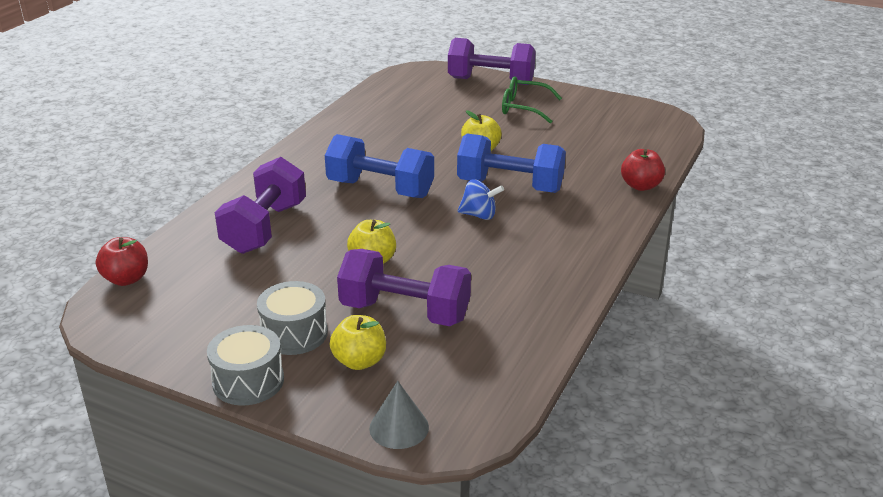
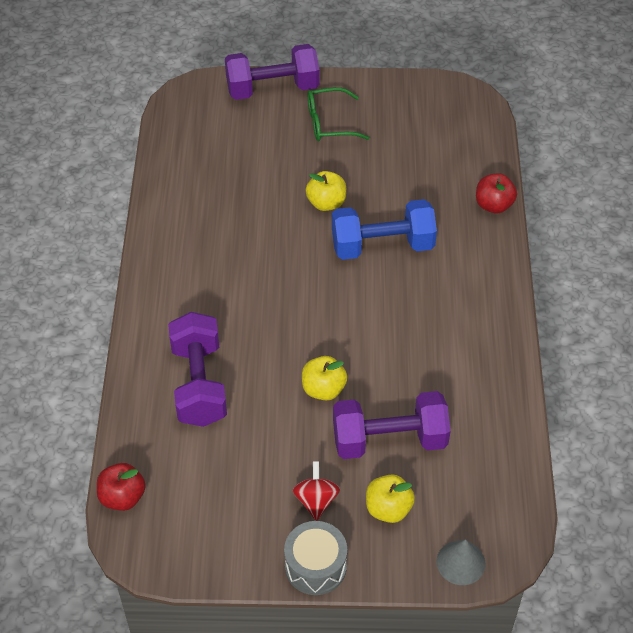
camera: 25 degrees left, 20 degrees up
grey drum [257,281,328,355] -> red spinning top [292,461,340,521]
blue dumbbell [325,134,434,198] -> none
blue spinning top [458,179,504,220] -> none

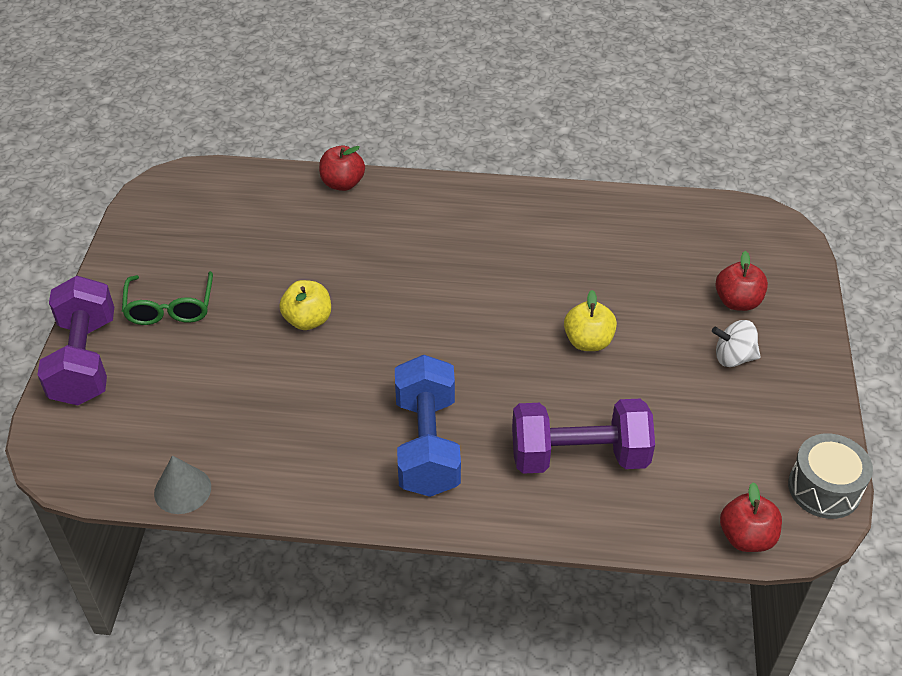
camera: 85 degrees left, 5 degrees down
grey drum [284,521,347,595] -> grey drum moved to [788,433,873,519]
red spinning top [292,461,340,521] -> white spinning top [712,320,761,367]
blue dumbbell [332,199,437,260] -> blue dumbbell moved to [395,355,461,497]
purple dumbbell [333,391,451,459] -> none
yellow apple [366,474,415,523] -> red apple [715,251,768,311]
grey cone [437,539,485,585] -> grey cone moved to [154,455,211,514]

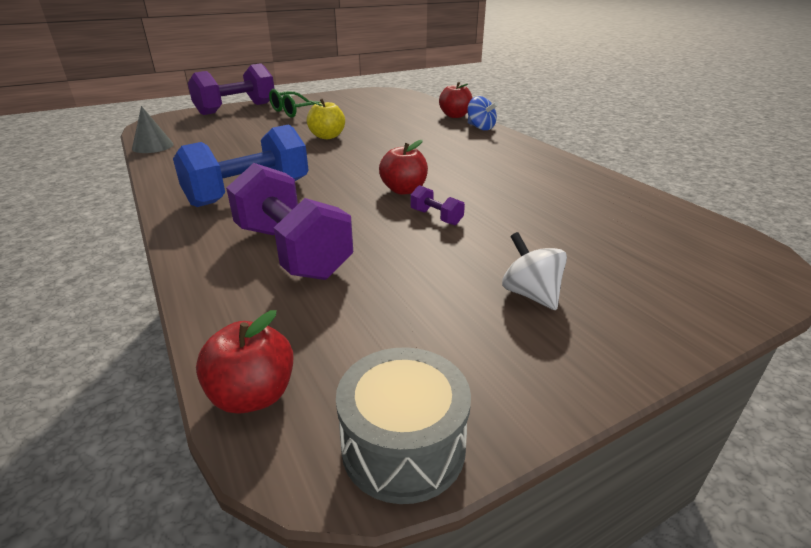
camera: 55 degrees right, 15 degrees down
yellow apple [564,290,617,351] -> purple dumbbell [410,185,465,225]
red apple [715,251,768,311] -> red apple moved to [379,140,428,195]
none -> blue spinning top [468,96,498,130]

